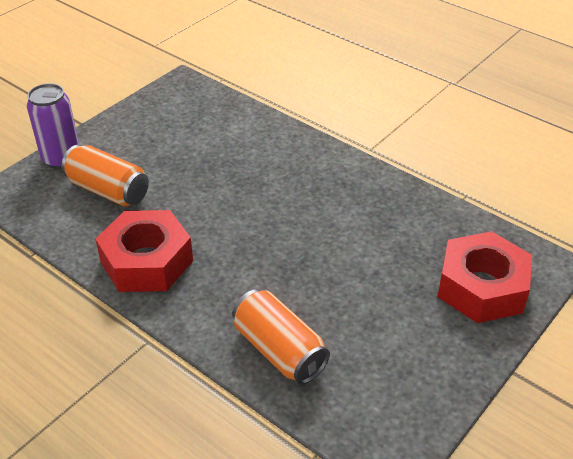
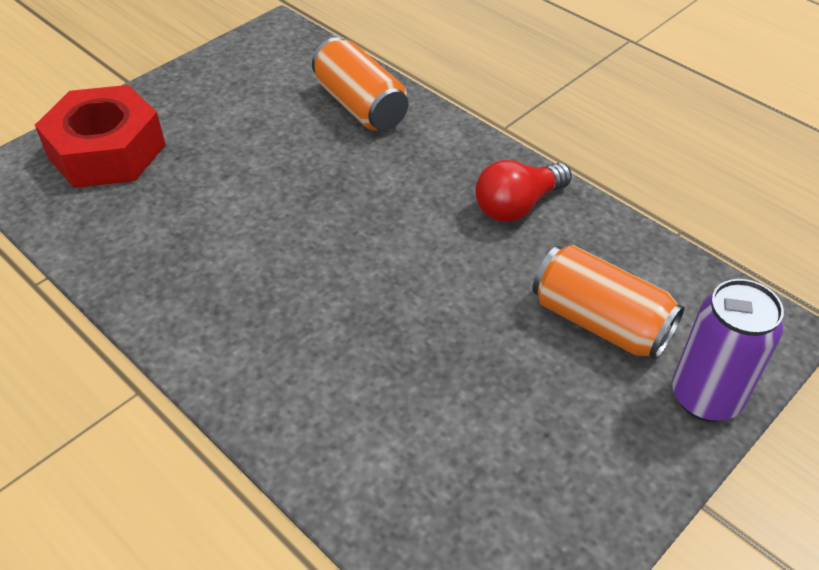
camera: 175 degrees left, 5 degrees up
red nut [95,210,193,292] -> red light bulb [475,160,572,222]

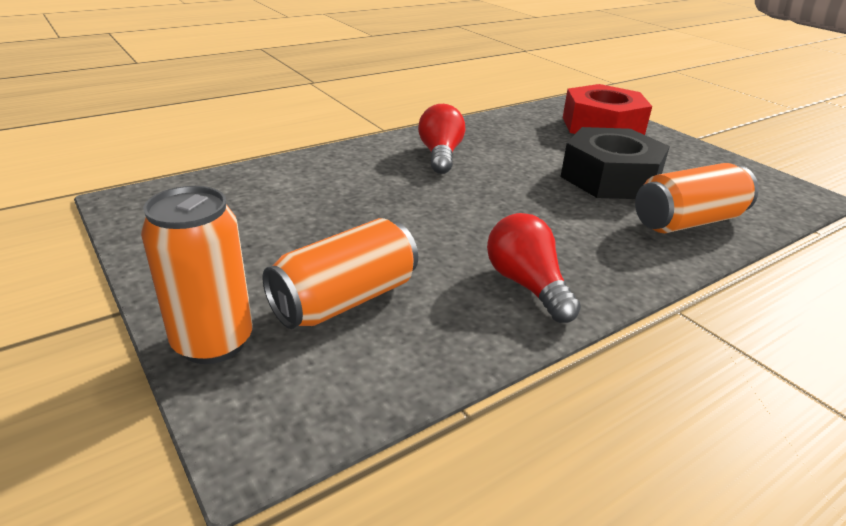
camera: 100 degrees right, 15 degrees down
purple can [672,279,784,422] -> orange can [141,186,253,364]
none -> red light bulb [418,104,465,174]
none -> black nut [561,127,670,199]

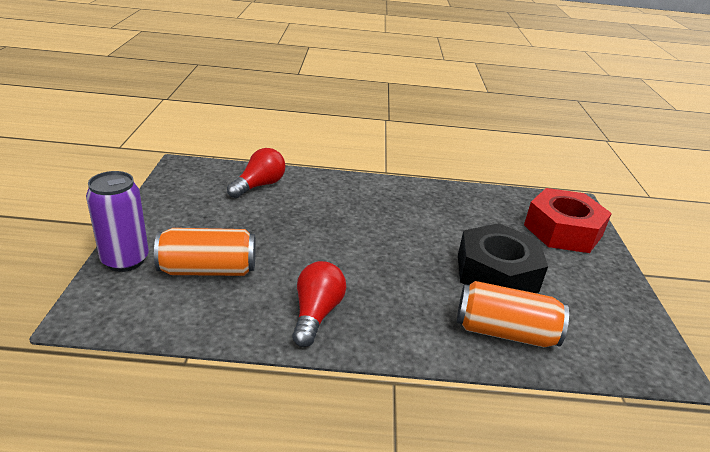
camera: 35 degrees right, 0 degrees up
orange can [141,186,253,364] -> purple can [86,171,149,272]
red light bulb [418,104,465,174] -> red light bulb moved to [227,148,286,198]

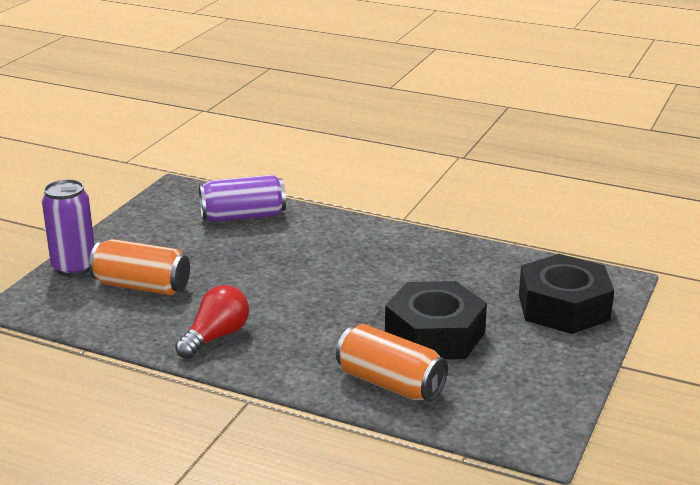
camera: 25 degrees right, 5 degrees down
red light bulb [227,148,286,198] -> purple can [199,174,286,222]
red nut [524,188,612,253] -> black nut [519,254,614,334]

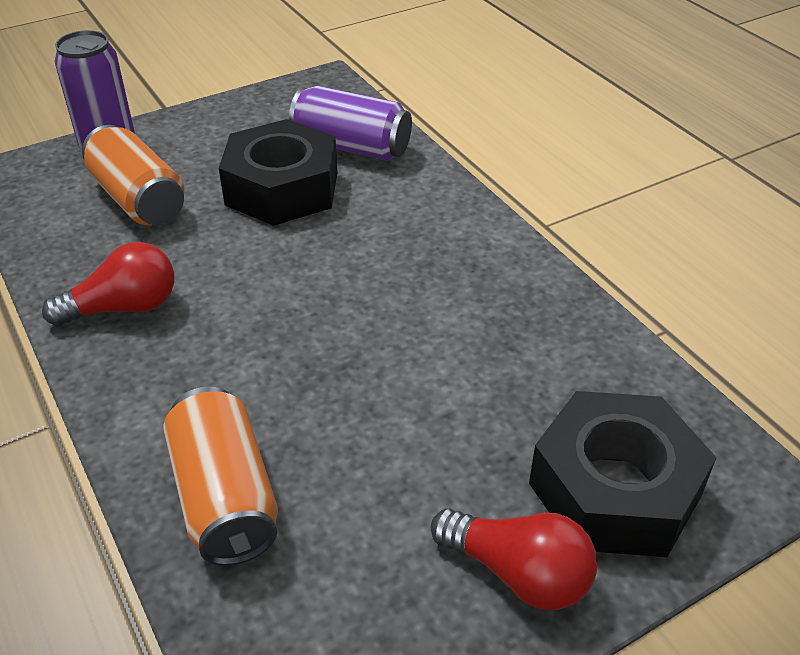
camera: 35 degrees right, 15 degrees up
black nut [385,281,487,359] -> black nut moved to [219,119,337,226]
none -> red light bulb [431,508,597,610]

